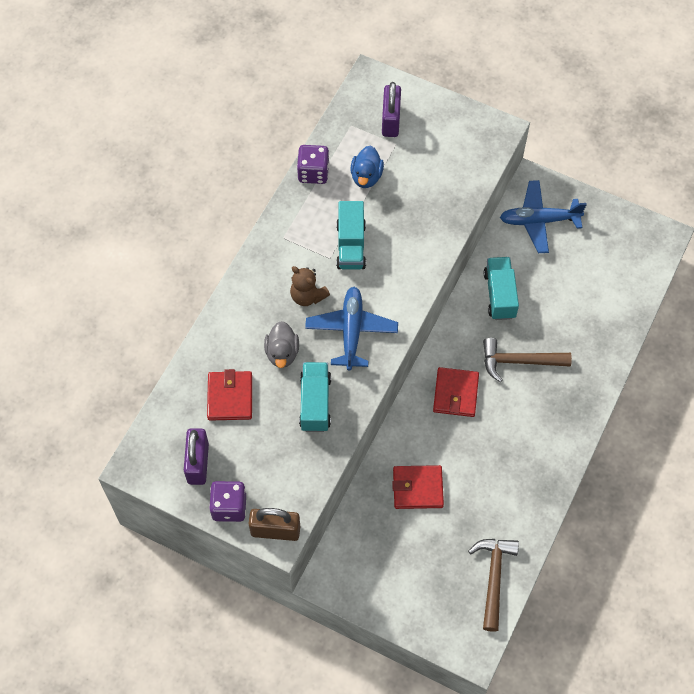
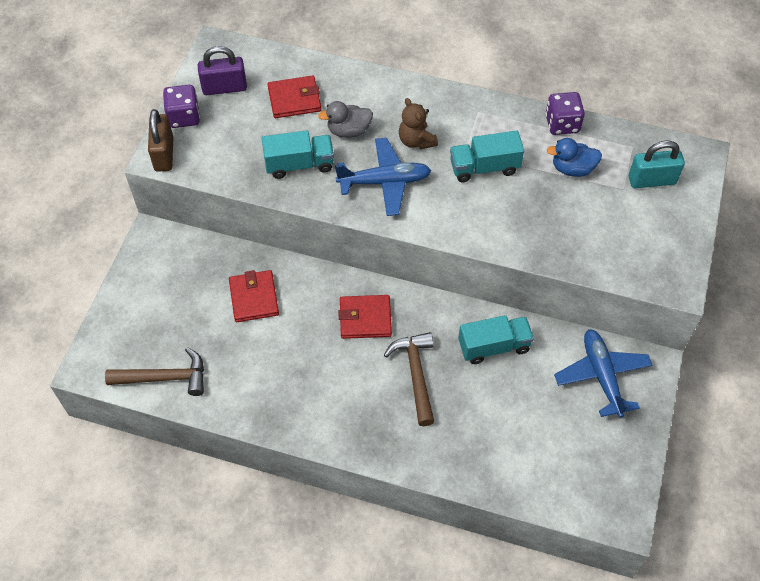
camera: 80 degrees right, 5 degrees down
brown teddy bear [290,266,330,306] -> brown teddy bear turned 60 degrees counterclockwise [399,98,438,149]
purple padlock [382,82,401,137] -> turquoise padlock [628,141,685,188]

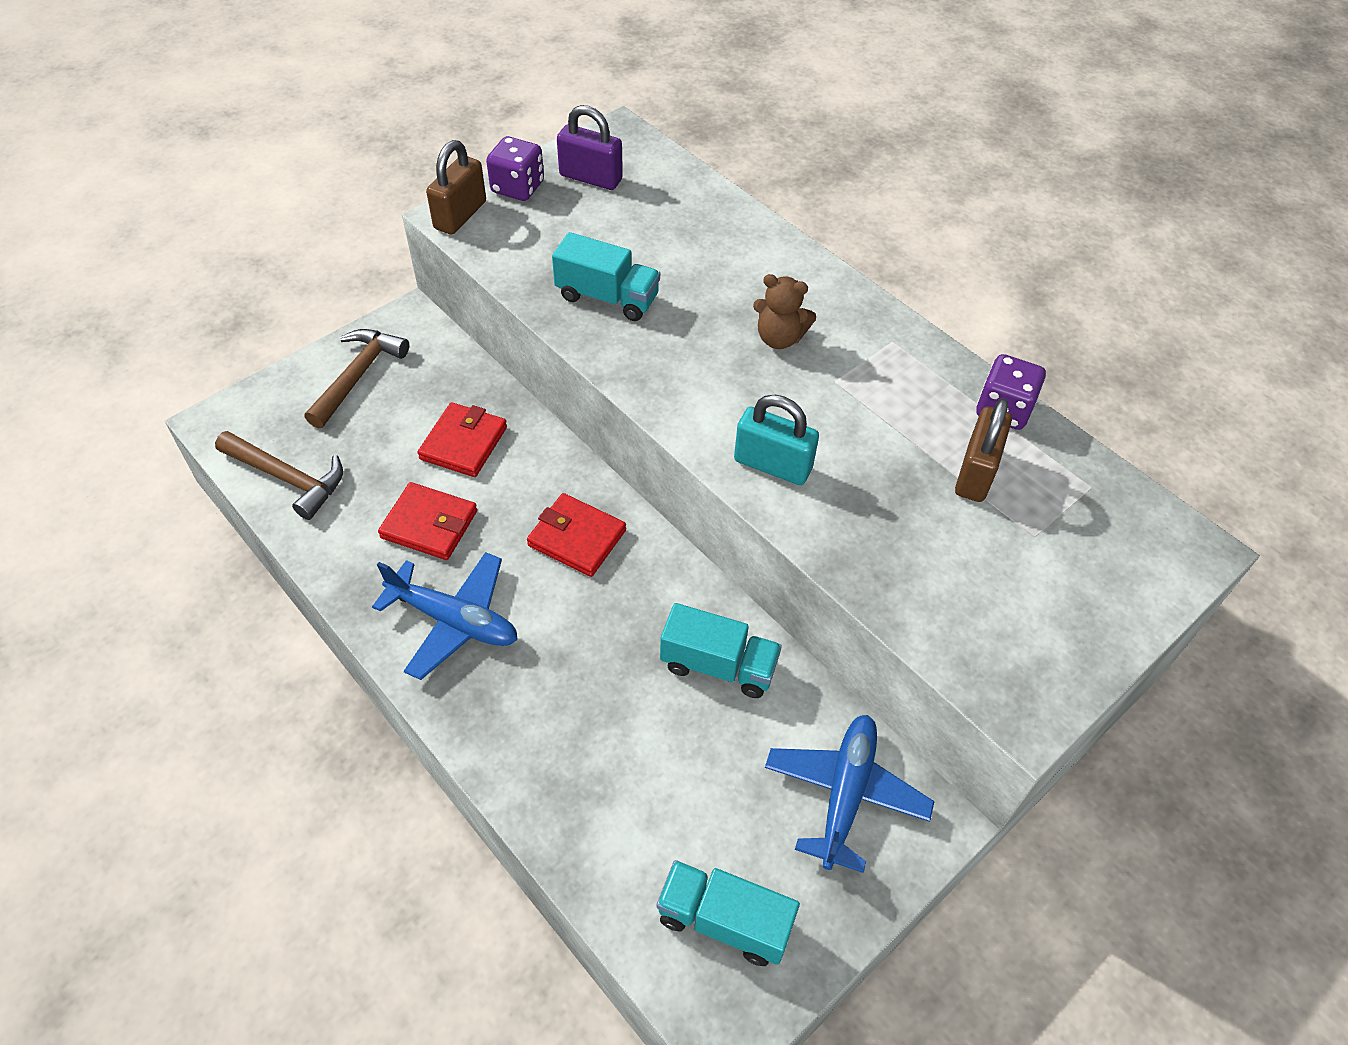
camera: 30 degrees right, 5 degrees down
red wallet [267,75,321,118] -> red wallet moved to [378,482,477,560]
grey duck [318,101,373,138] -> none
blue plane [335,138,431,216] -> blue plane moved to [372,552,518,680]
brown hammer [384,332,434,426] -> brown hammer moved to [305,329,409,428]
brown teddy bear [399,98,438,149] -> brown teddy bear turned 75 degrees counterclockwise [753,274,816,349]
turquoise truck [450,131,524,182] -> turquoise truck moved to [657,860,800,966]
blue duck [547,138,602,177] -> brown padlock [955,398,1012,502]
turquoise padlock [628,141,685,188] -> turquoise padlock moved to [734,395,819,485]

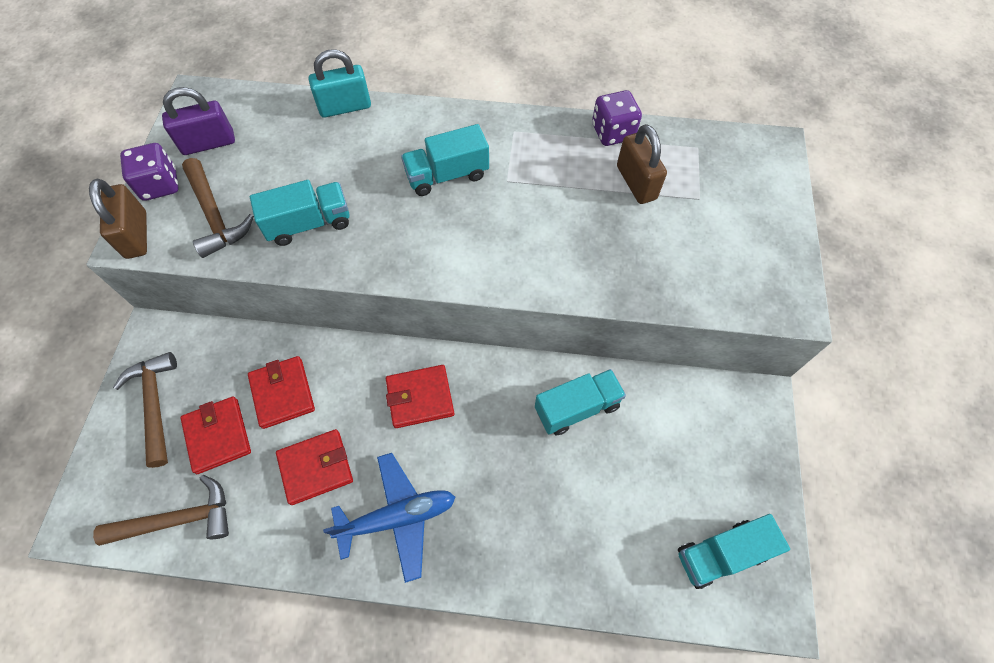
camera: 40 degrees left, 10 degrees up
turquoise padlock [734,395,819,485] -> turquoise padlock moved to [309,49,371,118]
brown teddy bear [753,274,816,349] -> turquoise truck [401,124,489,196]
blue plane [765,715,935,873] -> none
none -> red wallet [180,397,251,474]
none -> brown hammer [182,158,254,258]

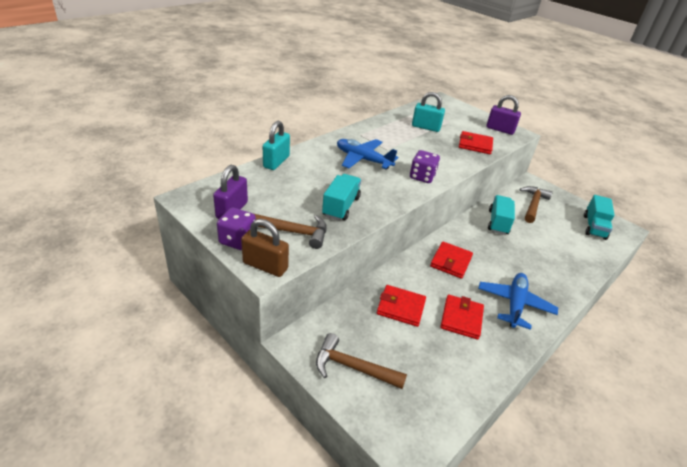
camera: 55 degrees left, 25 degrees down
brown hammer [93,475,229,546] -> brown hammer moved to [520,186,553,223]
red wallet [180,397,251,474] -> red wallet moved to [459,131,493,154]
turquoise truck [401,124,489,196] -> blue plane [337,139,398,170]
purple dice [592,90,642,146] -> purple dice moved to [410,150,440,183]
brown padlock [617,124,667,204] -> turquoise padlock [412,92,445,132]
none -> purple padlock [486,95,521,135]

